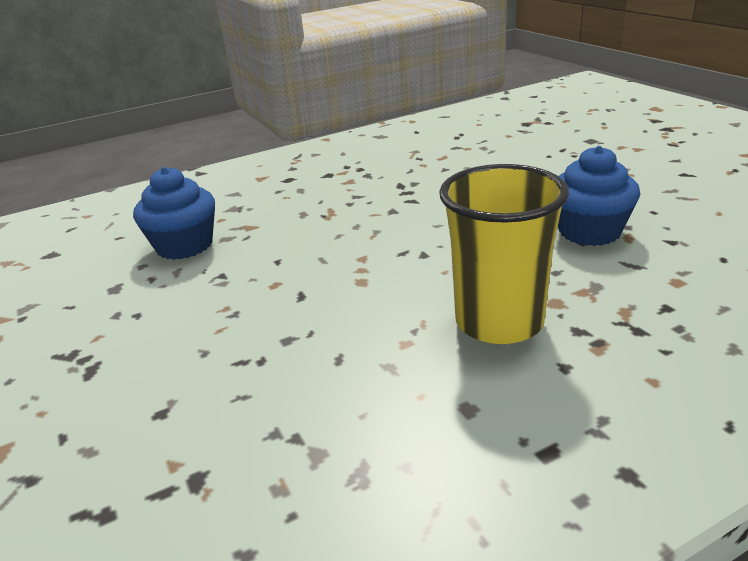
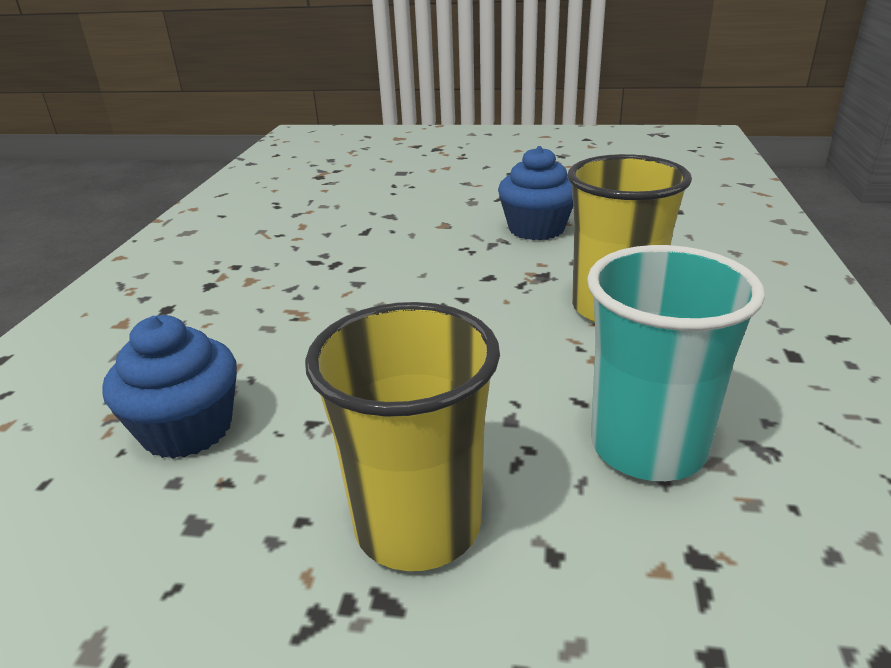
camera: 55 degrees left, 0 degrees up
none -> yellow cup [305,302,500,571]
none -> turquoise cup [587,245,765,481]

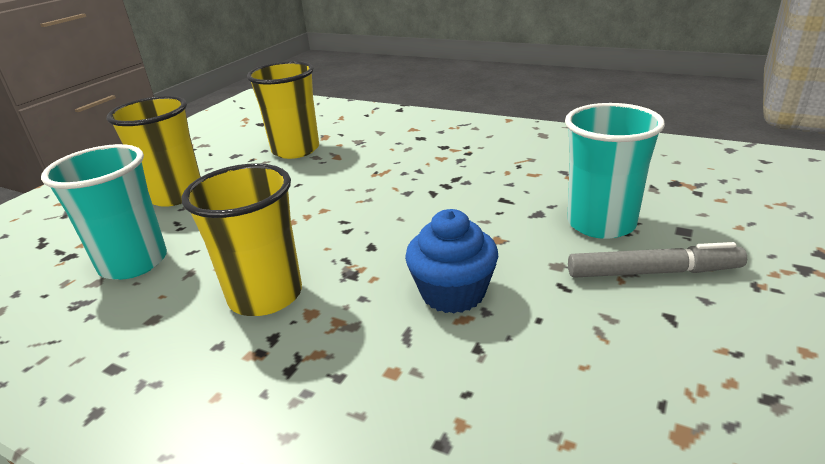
camera: 110 degrees right, 0 degrees up
blue cupcake [102,315,237,459] -> yellow cup [247,61,319,159]
none -> turquoise cup [565,103,665,239]
none -> grey marker [568,242,747,278]

